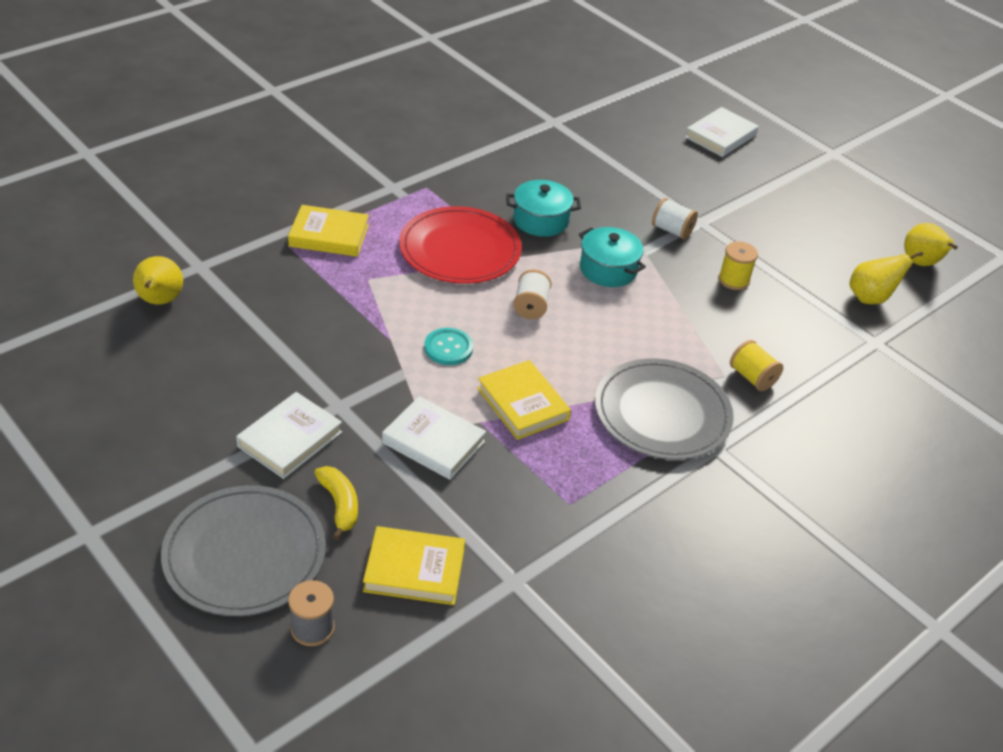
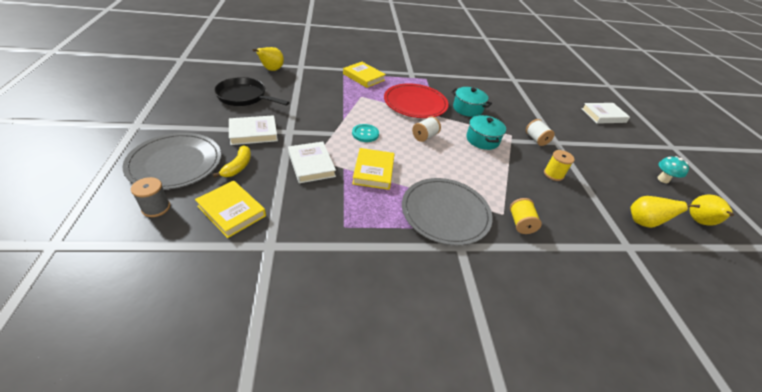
camera: 35 degrees right, 0 degrees up
none -> black pan [214,77,290,106]
none -> turquoise mushroom [657,156,689,183]

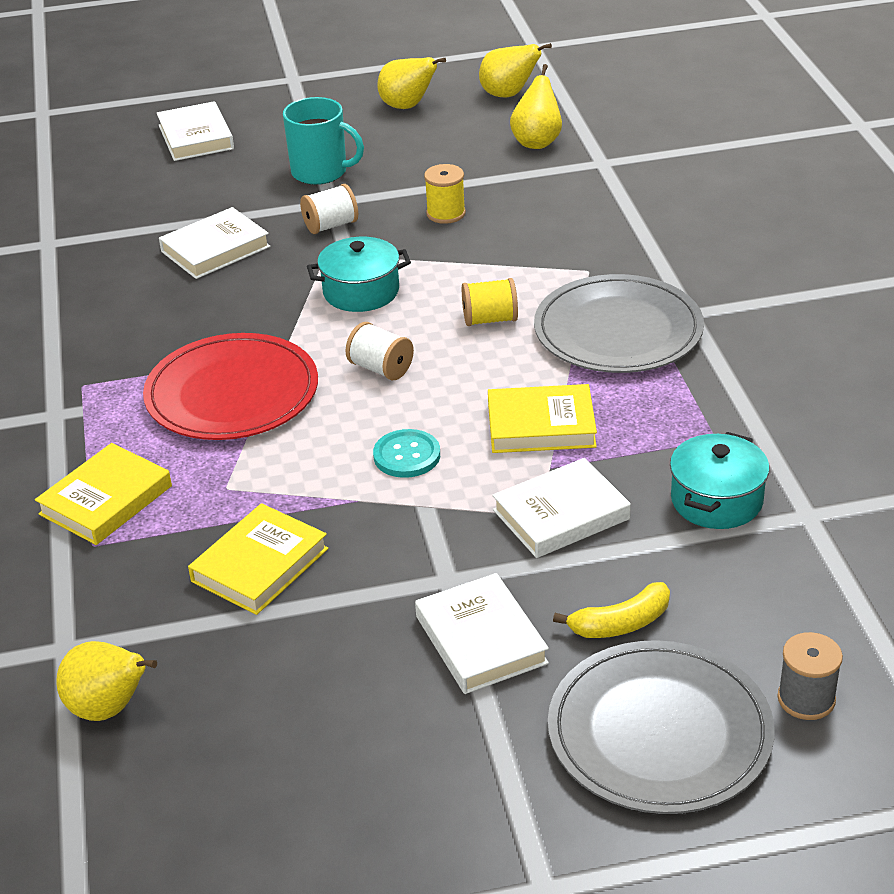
camera: 90 degrees left, 5 degrees down
yellow book [195,180,266,238] -> yellow book moved to [188,503,328,615]
yellow banana [213,145,251,178] -> yellow banana turned 150 degrees clockwise [553,582,670,638]
black pan [214,77,290,106] -> none
turquoise pot [451,87,492,117] -> turquoise pot moved to [670,432,770,529]
yellow spool [510,198,542,234] -> yellow spool moved to [462,278,518,326]
turquoise mushroom [657,156,689,183] -> yellow pear [378,57,446,109]
none -> white book [159,207,270,279]
none -> turquoise mug [283,97,364,185]

